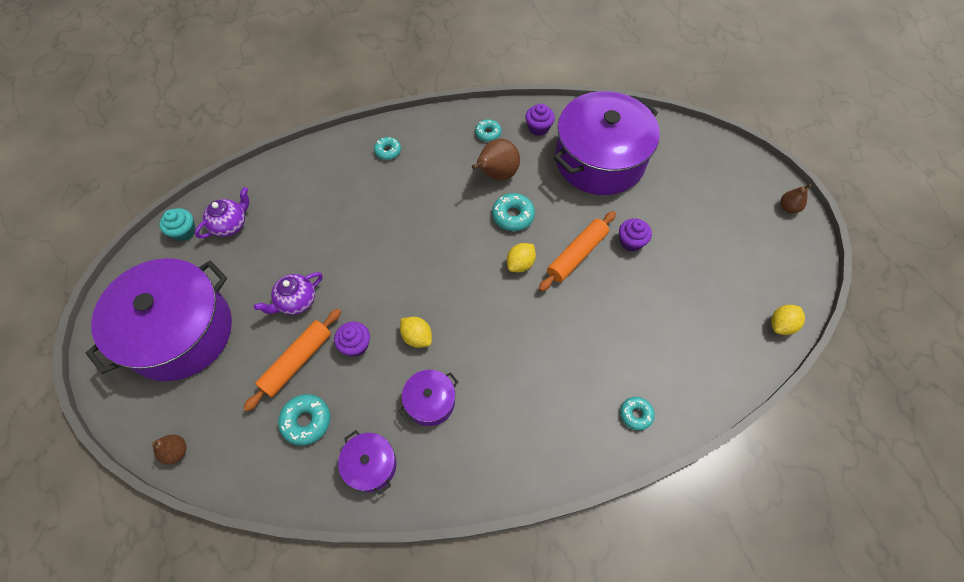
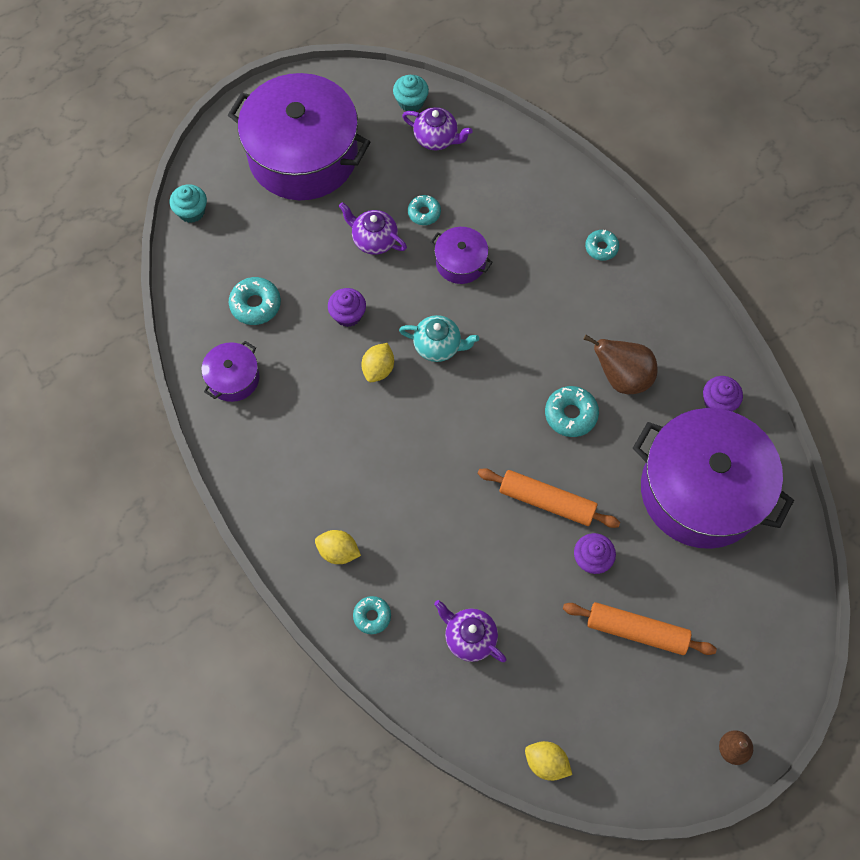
camera: 70 degrees right, 5 degrees up
brown pear [152,434,186,465] -> turquoise cupcake [170,184,207,223]
orange rolling pin [243,309,341,411] -> orange rolling pin moved to [563,602,717,655]
purple pot [399,370,458,426] -> purple pot moved to [430,227,493,284]
turquoise donut [475,119,501,142] -> turquoise donut moved to [408,195,441,225]
yellow lemon [507,243,536,272] -> yellow lemon moved to [315,530,361,564]
none -> turquoise teapot [399,315,479,362]
none -> purple teapot [434,600,506,662]

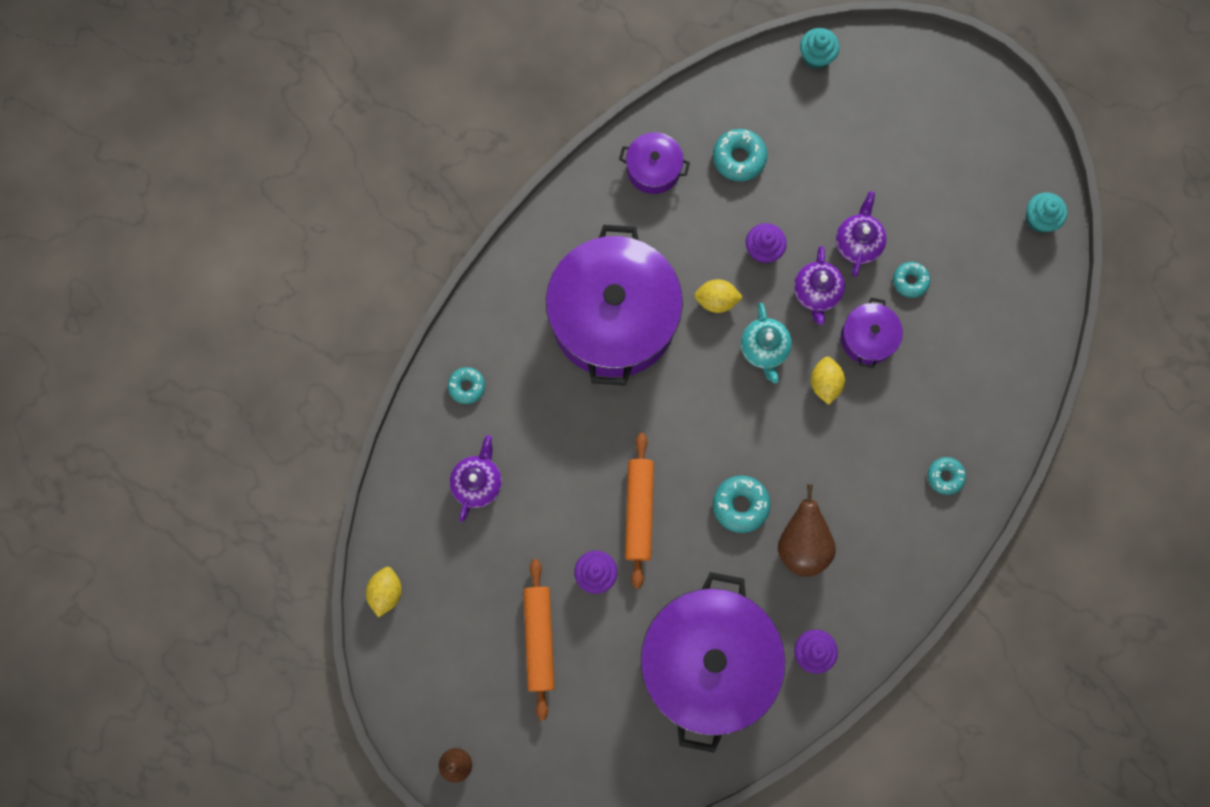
camera: 70 degrees right, 10 degrees up
purple pot [228,73,370,200] -> purple pot moved to [546,225,683,386]
yellow lemon [315,530,361,564] -> yellow lemon moved to [811,357,845,405]
purple teapot [402,107,473,150] -> purple teapot moved to [794,246,845,325]

